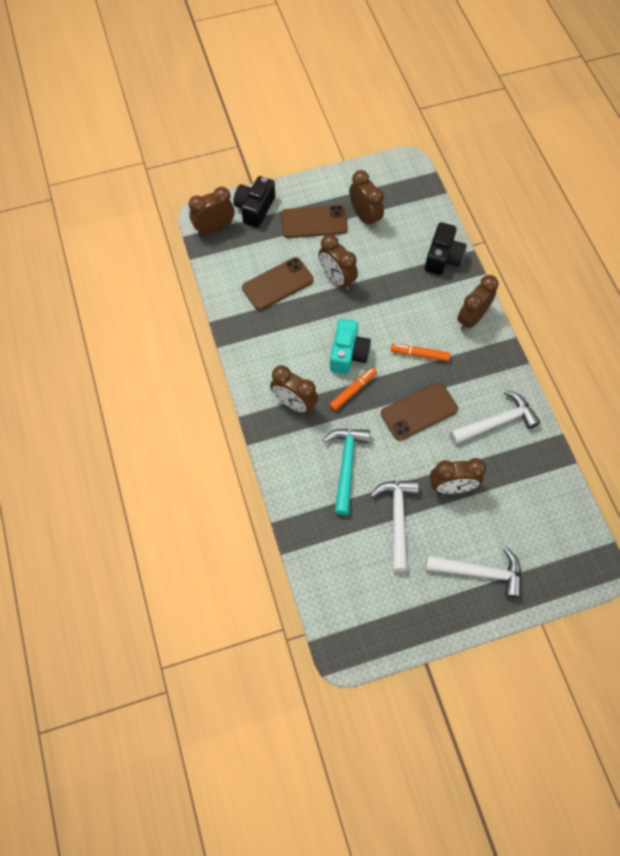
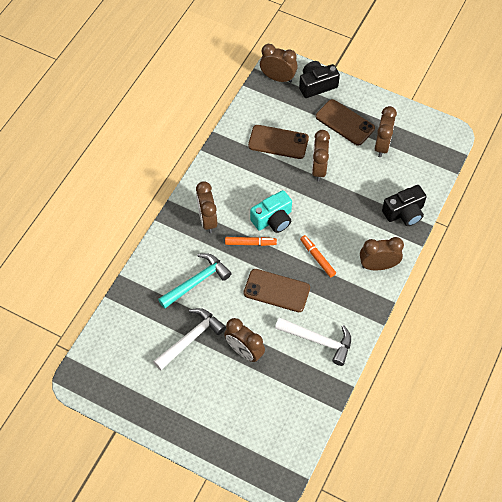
camera: 45 degrees right, 5 degrees down
white hammer [425,547,521,598] -> none

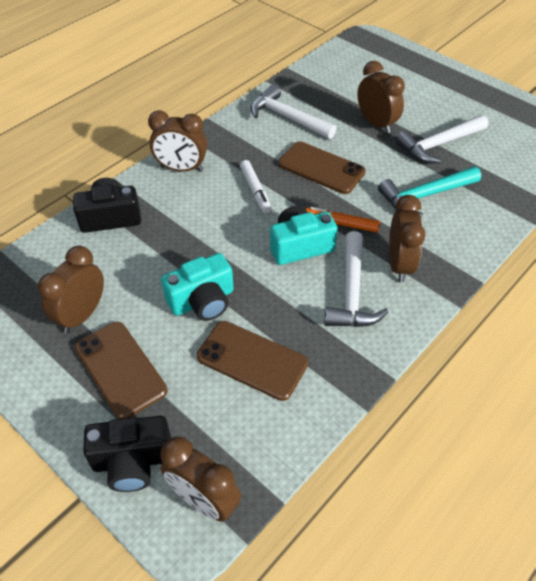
camera: 165 degrees left, 10 degrees down
orange marker [300,235,336,277] -> white marker [240,160,272,213]
brown clock [312,130,330,181] -> turquoise camera [161,253,234,321]
none -> white hammer [324,231,388,327]

